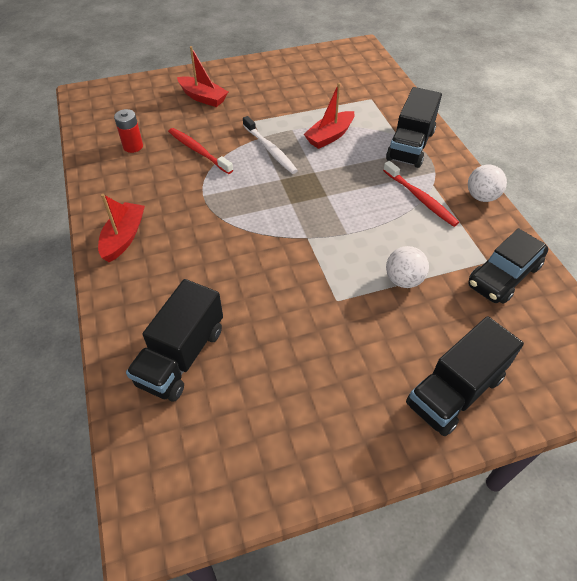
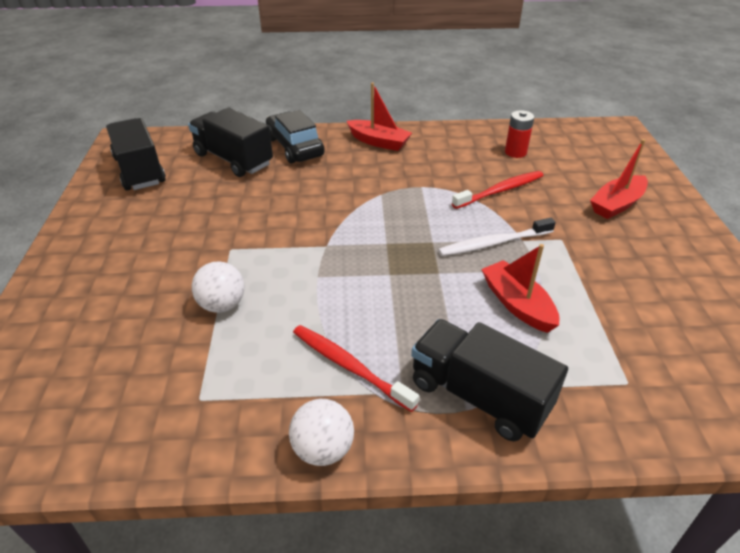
camera: 105 degrees right, 10 degrees down
red toothbrush [383,161,459,227] -> red toothbrush turned 60 degrees clockwise [293,325,419,412]
black truck [406,316,524,436] -> black truck moved to [106,118,166,190]
black car [468,228,548,304] -> black car moved to [266,110,325,163]

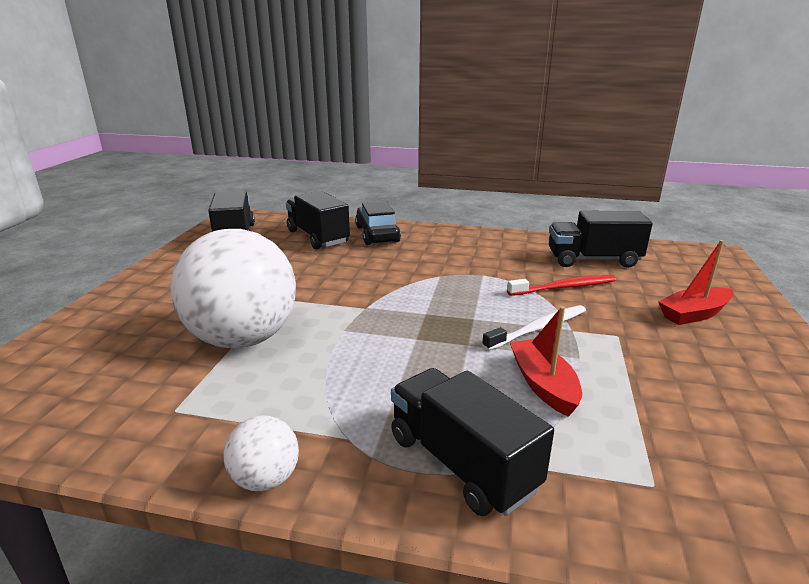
camera: 15 degrees right, 15 degrees down
white ball [192,261,245,313] -> white ball [170,229,296,348], size x2.30
red toothbrush [293,325,419,412] -> none
red boat [347,83,412,151] -> none
white toothbrush [438,218,556,256] -> white toothbrush turned 150 degrees clockwise [482,305,586,351]
red battery [505,110,534,158] -> black truck [549,211,653,268]

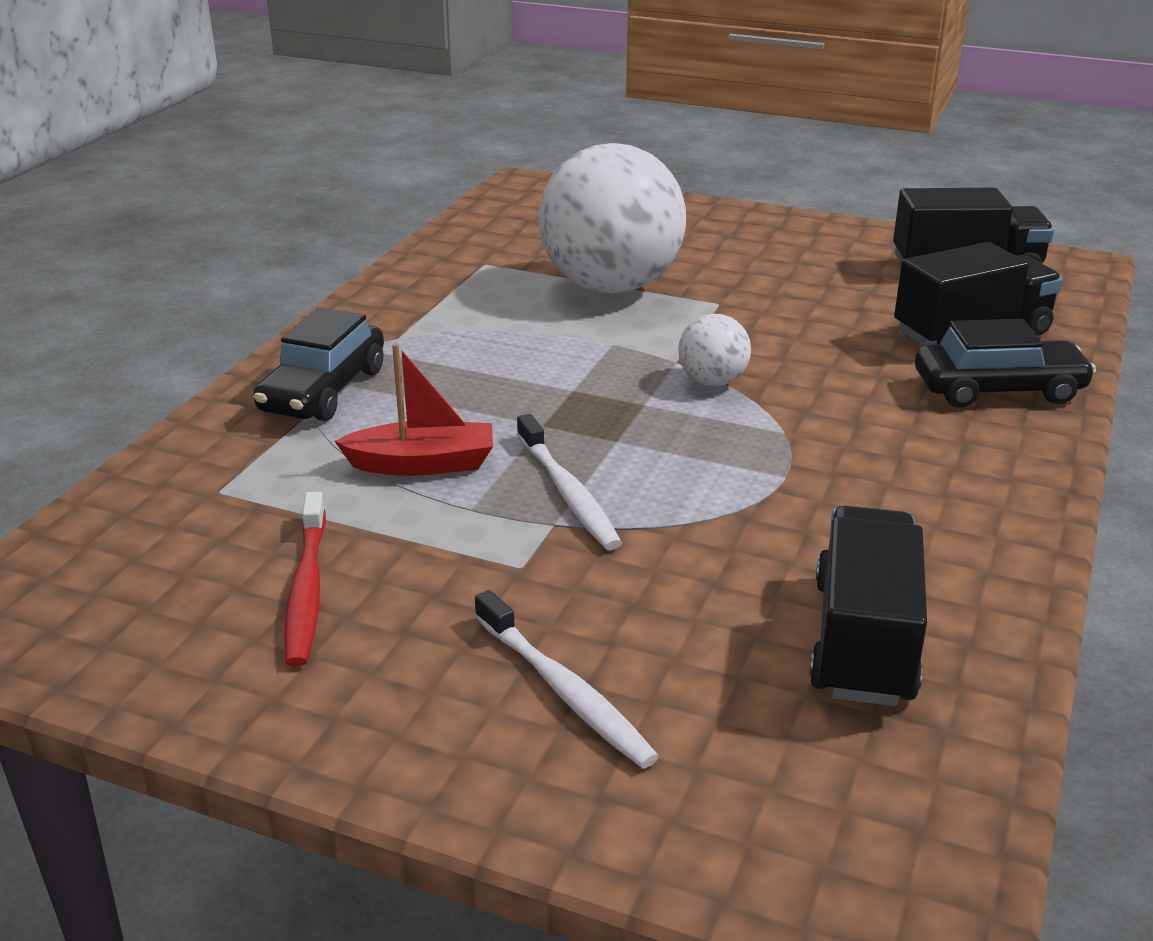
camera: 100 degrees right, 5 degrees up
white ball [223,416,299,491] -> white ball moved to [678,314,751,386]
black truck [391,368,554,516] -> black car [253,307,384,421]
red toothbrush [507,275,616,296] -> red toothbrush moved to [284,492,326,667]
red boat [658,240,733,325] -> white toothbrush [475,590,659,769]

